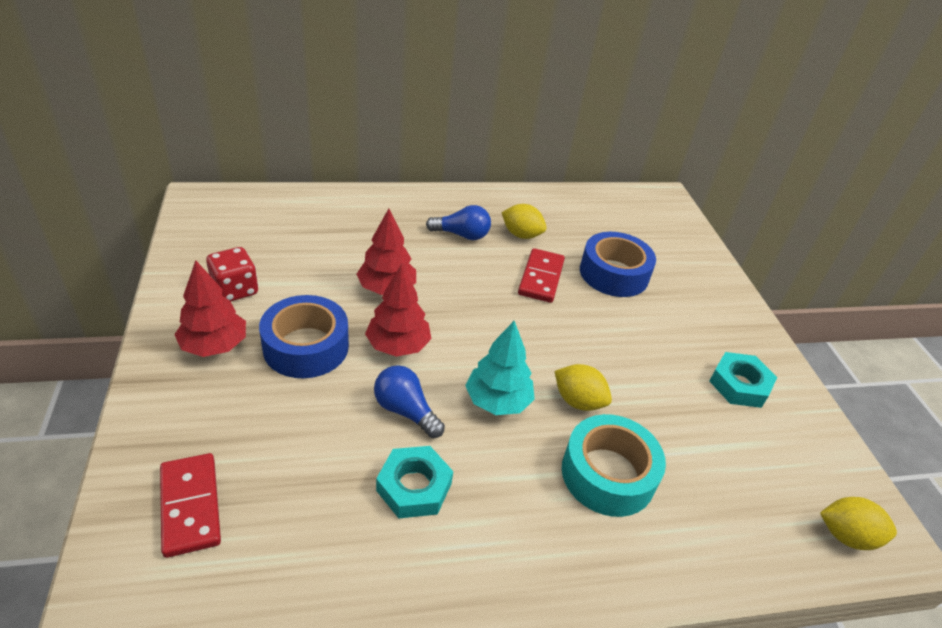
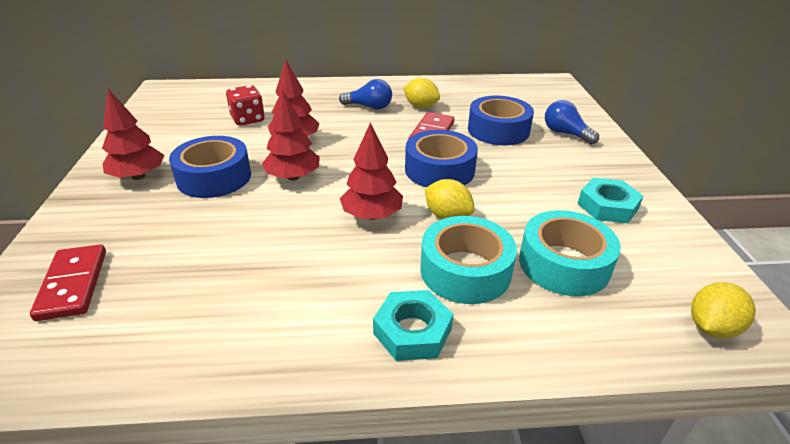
camera: 10 degrees right, 5 degrees down
red dice [206,247,258,302] -> red dice moved to [226,85,265,126]
blue light bulb [374,365,445,438] -> blue light bulb moved to [545,100,599,145]
turquoise nut [376,446,453,518] -> turquoise nut moved to [373,290,453,361]
turquoise tree [465,321,535,415] -> red tree [340,122,403,220]
yellow lemon [820,497,897,550] -> yellow lemon turned 60 degrees counterclockwise [691,282,756,338]
none -> blue tape [405,130,478,187]
none -> turquoise tape [519,210,621,296]

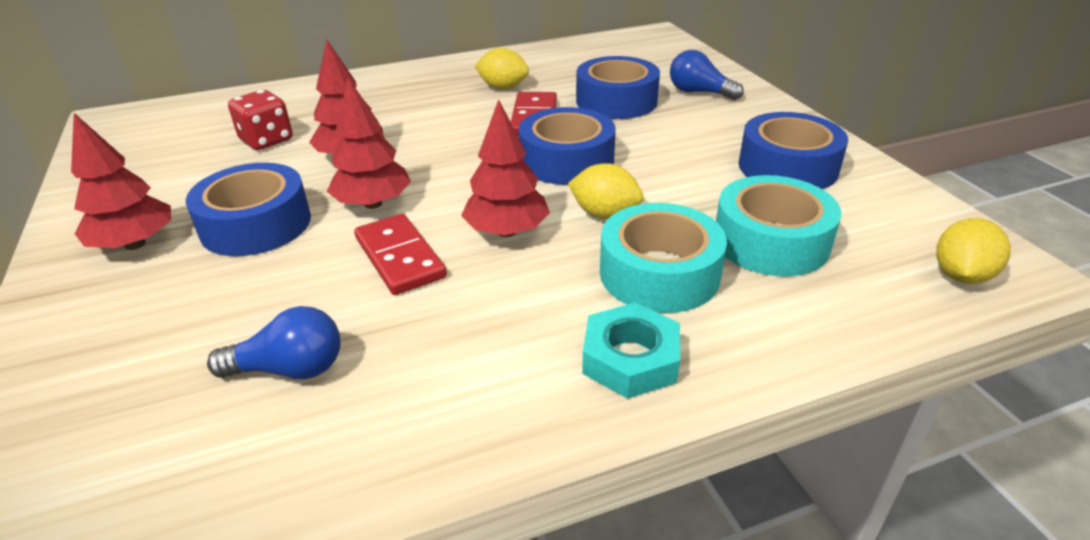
camera: 15 degrees left, 0 degrees up
red domino [30,244,106,321] -> red domino moved to [354,214,447,295]
blue light bulb [339,79,392,110] -> blue light bulb moved to [207,306,341,379]
turquoise nut [578,178,643,223] -> blue tape [738,112,848,189]

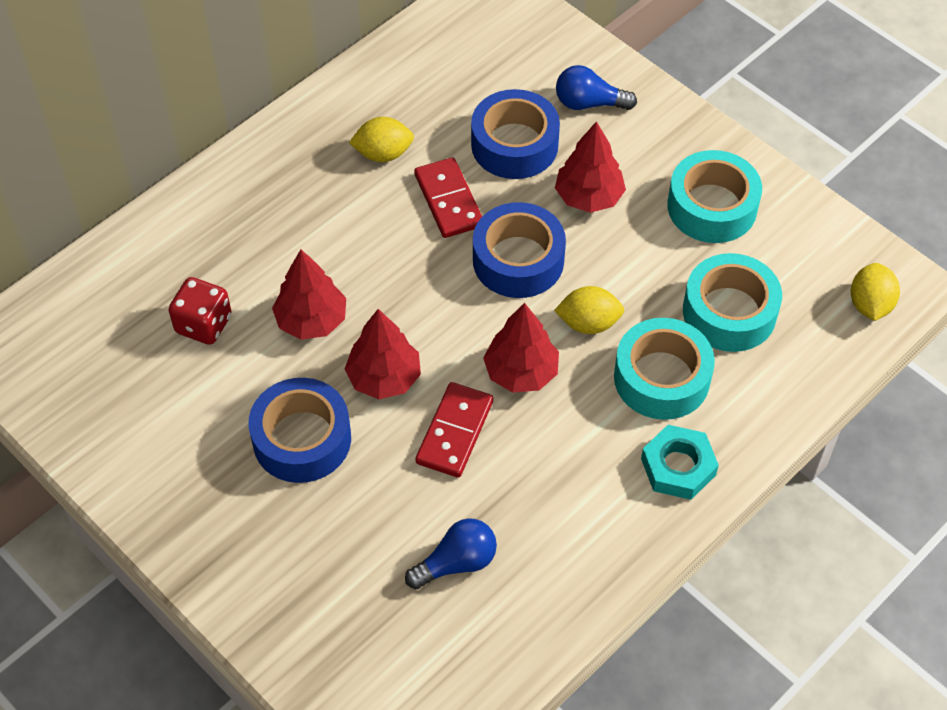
camera: 25 degrees left, 20 degrees up
red tree [71,113,171,250] -> red tree moved to [555,121,626,213]
red domino [354,214,447,295] -> red domino turned 75 degrees clockwise [415,382,493,478]
blue tape [738,112,848,189] -> turquoise tape [668,150,762,243]

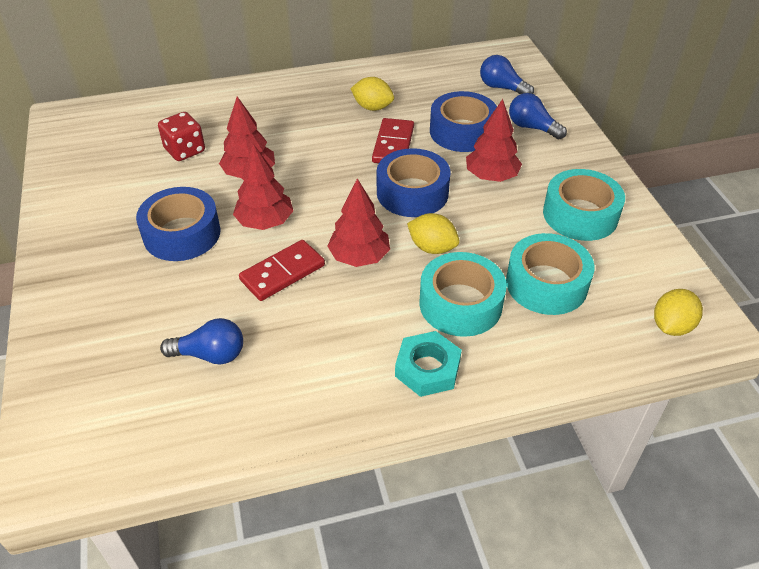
camera: 30 degrees right, 10 degrees down
none -> blue light bulb [480,55,534,94]

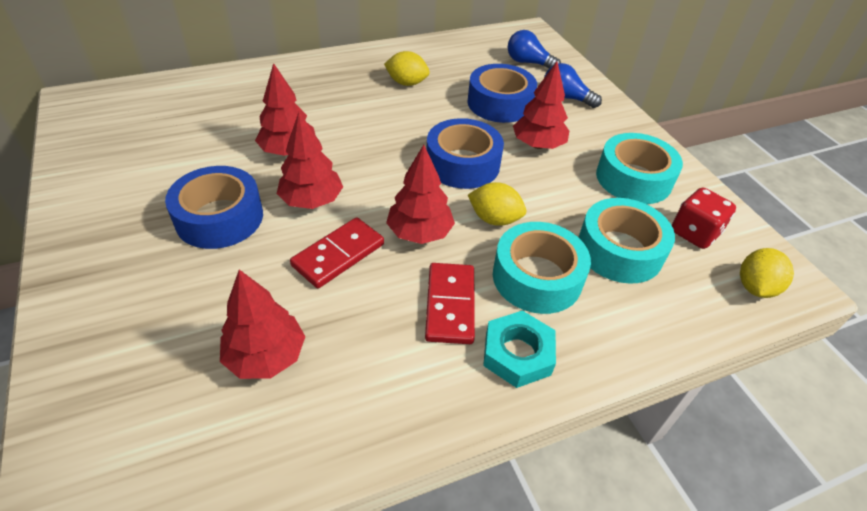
camera: 10 degrees left, 0 degrees up
red dice [158,112,205,161] -> red dice moved to [672,187,736,249]
blue light bulb [160,318,243,365] -> red tree [220,269,306,379]
red domino [372,118,414,163] -> red domino moved to [425,263,475,344]

